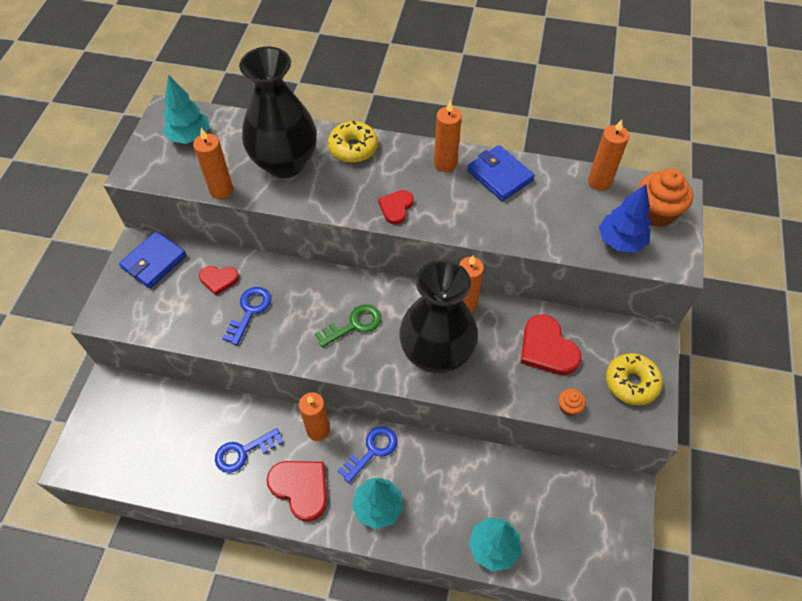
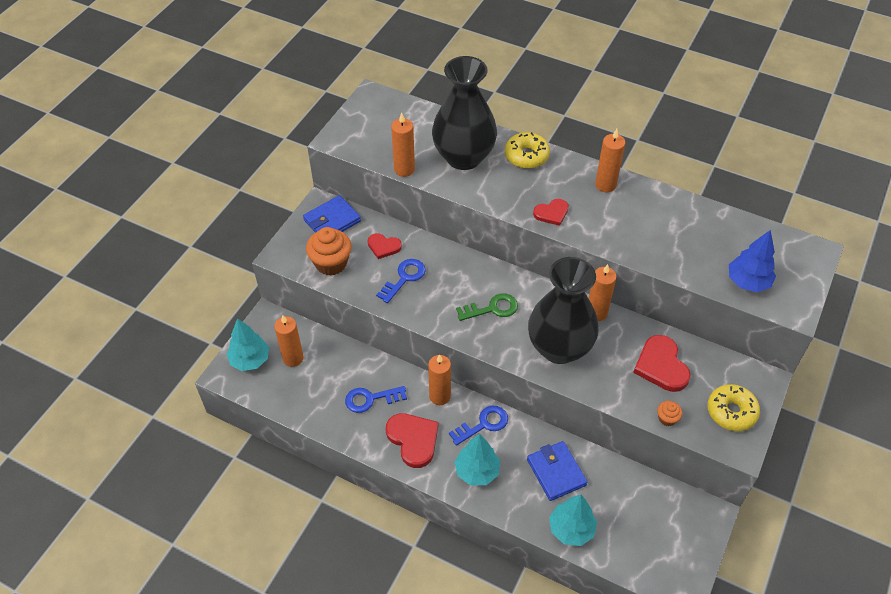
camera: 15 degrees right, 5 degrees down
turquoise tree [163,75,210,144] -> turquoise tree moved to [227,318,269,371]
red heart [378,190,414,225] -> red heart turned 150 degrees counterclockwise [533,199,569,226]
blue wallet [467,145,535,201] -> blue wallet moved to [527,441,587,501]
orange candle [588,119,629,191] -> orange candle moved to [274,315,304,367]
orange cupcake [638,169,693,227] -> orange cupcake moved to [306,227,352,276]

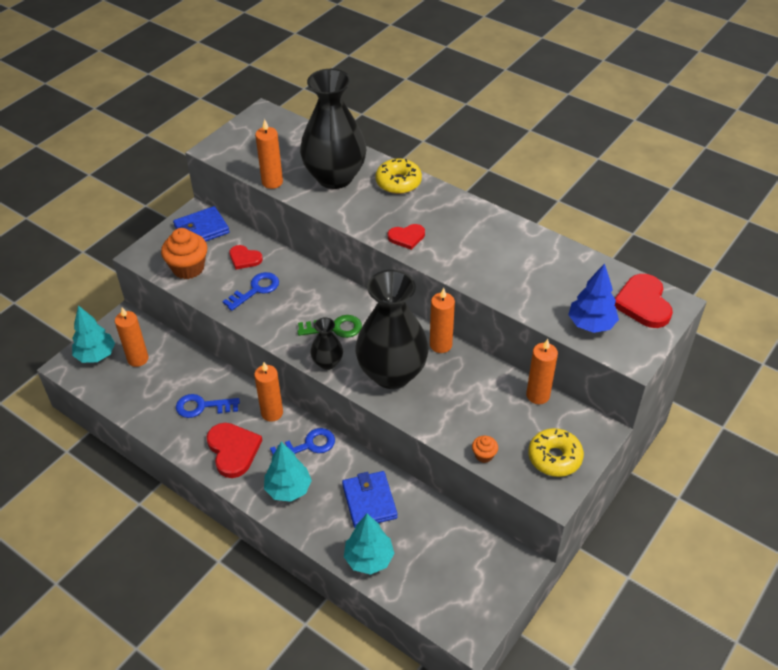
camera: 10 degrees right, 5 degrees down
orange candle [595,129,626,192] -> orange candle moved to [526,339,558,404]
red heart [633,335,691,392] -> red heart moved to [615,274,673,328]
none -> black vase [310,317,343,370]

